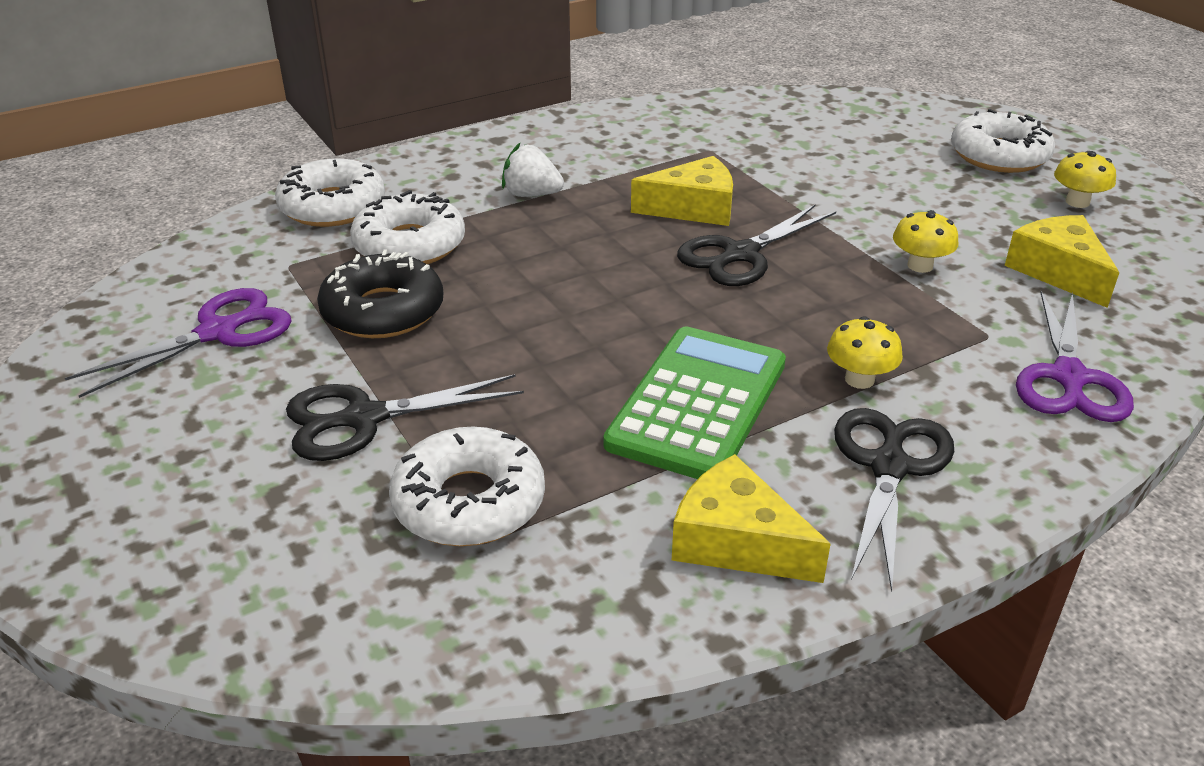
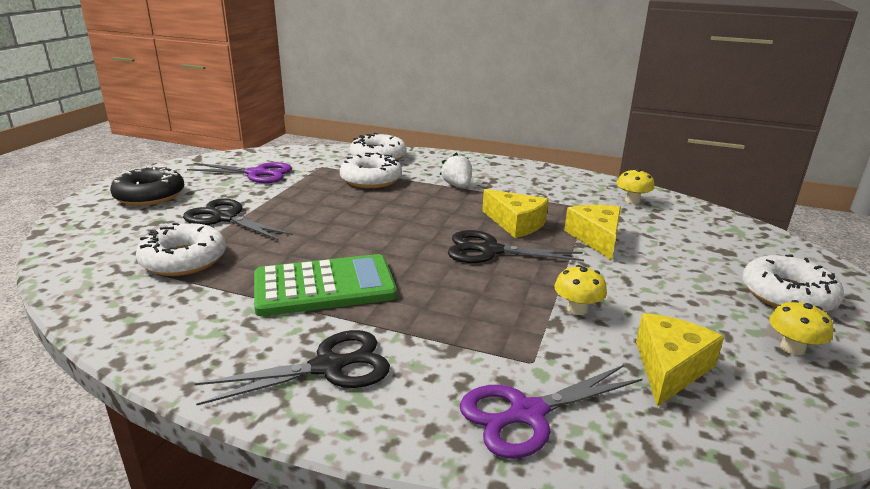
camera: 50 degrees right, 10 degrees down
black donut [317,250,443,338] -> black donut moved to [110,166,184,206]
yellow cheese [672,454,831,583] -> yellow cheese moved to [564,205,621,260]
yellow mushroom [827,316,903,389] -> yellow mushroom moved to [617,168,654,204]

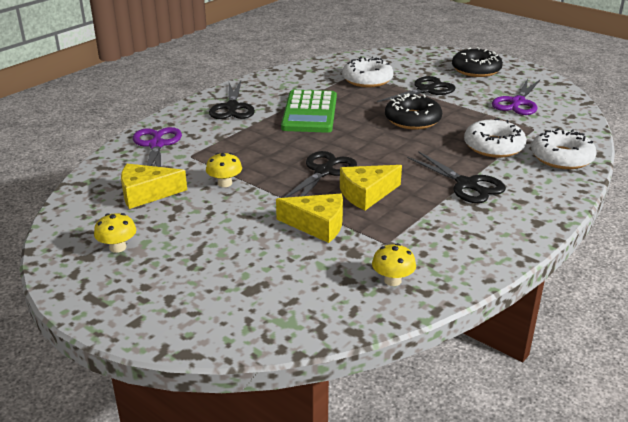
camera: 110 degrees right, 5 degrees up
white strawberry [440,152,472,188] -> black scissors [407,151,506,203]
yellow cheese [636,313,724,407] -> yellow cheese turned 120 degrees clockwise [121,164,187,209]
white donut [742,254,844,312] -> none
none -> black donut [385,93,442,130]

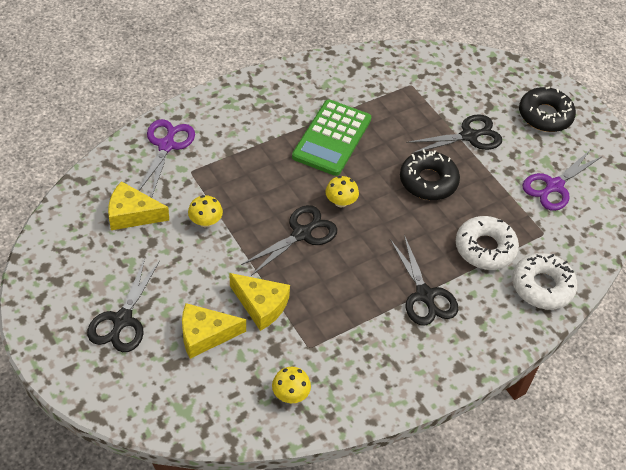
camera: 15 degrees right, 20 degrees up
yellow mushroom [94,213,136,253] -> yellow mushroom moved to [325,176,359,208]
black scissors [209,81,255,119] -> black scissors moved to [87,258,160,352]
yellow cheese [340,165,402,210] -> yellow cheese moved to [182,303,246,359]
white donut [342,57,394,87] -> none

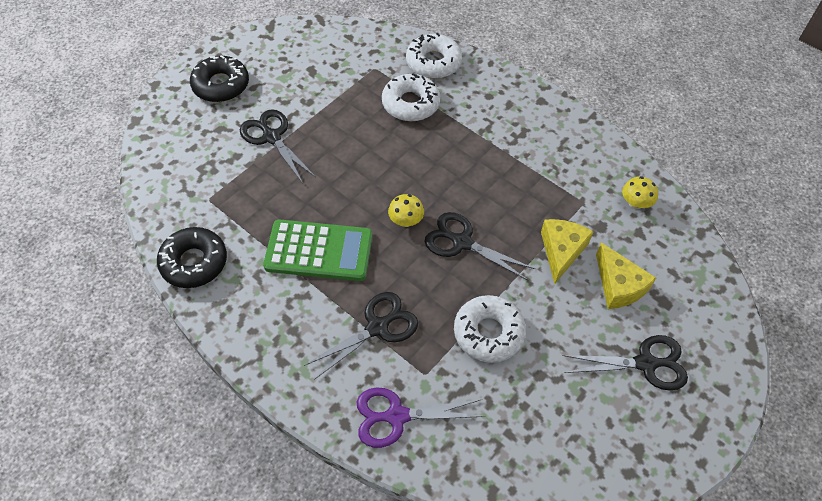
camera: 105 degrees left, 5 degrees up
yellow cheese [108,181,169,230] -> none
yellow mushroom [188,195,223,227] -> white donut [454,295,526,363]
black scissors [390,235,458,326] -> black scissors moved to [304,292,418,380]
black donut [400,149,460,200] -> black donut moved to [157,227,227,288]
purple scissors [523,149,603,211] -> none

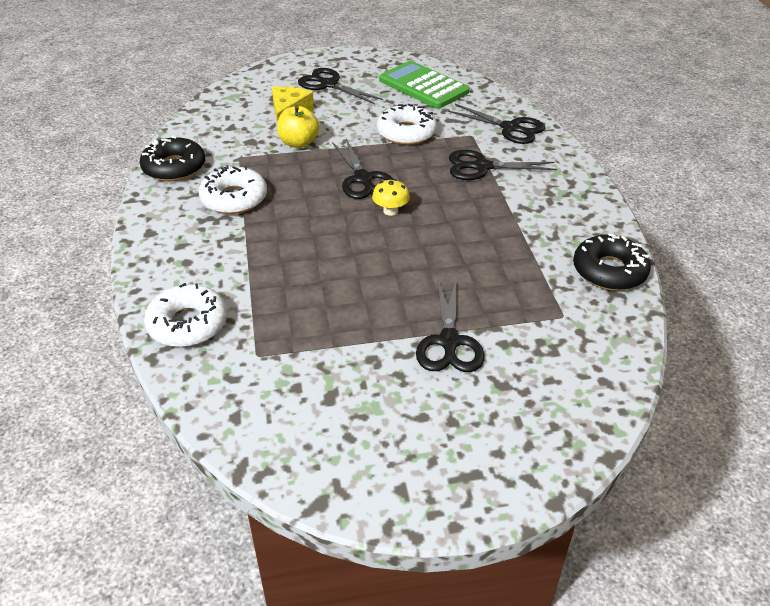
camera: 140 degrees left, 15 degrees down
black donut [190,55,249,102] -> black donut moved to [139,136,205,181]
green calculator [263,220,372,281] -> green calculator moved to [379,61,470,109]
purple scissors [356,388,485,448] -> black scissors [448,104,545,144]
white donut [382,73,440,121] -> white donut moved to [199,165,267,214]
yellow cheese [541,219,594,284] -> yellow apple [277,105,319,148]
yellow mushroom [622,176,658,209] -> none

